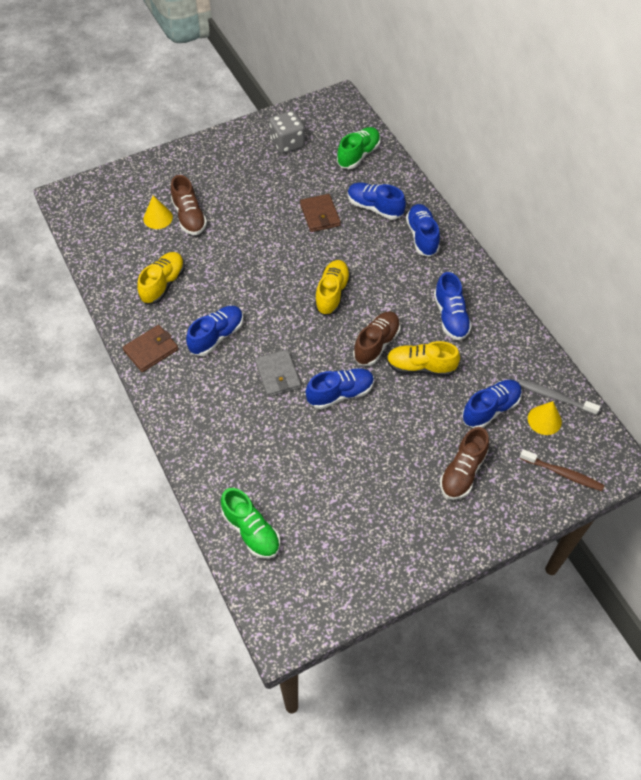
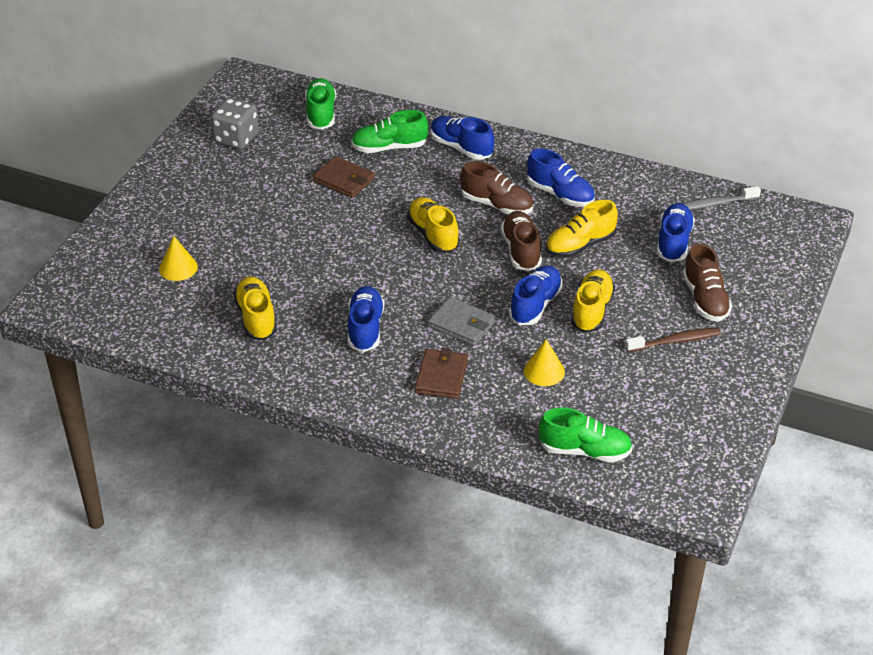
camera: 40 degrees left, 15 degrees down
brown wallet [123,325,178,372] -> brown wallet moved to [415,348,468,399]
brown shoe [171,175,207,235] -> brown shoe moved to [460,161,533,215]
blue shoe [348,182,406,220] -> green shoe [351,110,428,153]
brown toothbrush [520,449,604,491] -> brown toothbrush moved to [625,328,721,352]
yellow cone [528,401,562,435] -> yellow cone moved to [524,339,565,386]
none -> yellow shoe [571,269,615,333]

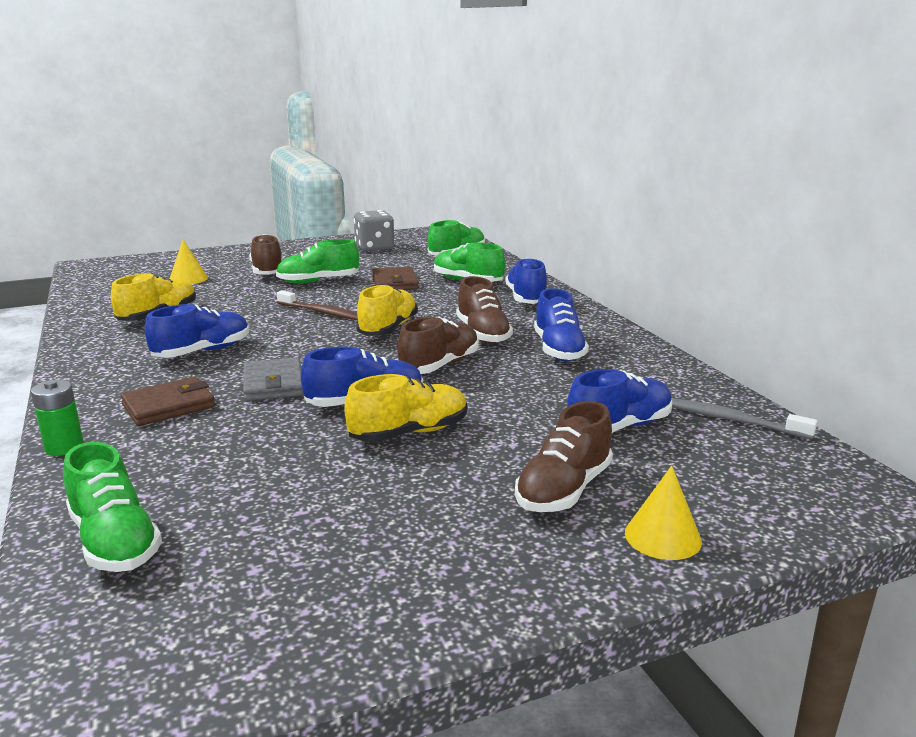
camera: 45 degrees right, 20 degrees down
yellow cone [524,339,565,386] -> yellow cone moved to [625,466,702,560]
yellow shoe [546,200,618,258] -> none
brown toothbrush [625,328,721,352] -> brown toothbrush moved to [277,291,358,320]
none -> green battery [31,380,84,456]
none -> brown shoe [249,234,283,275]
none -> green shoe [276,239,359,284]

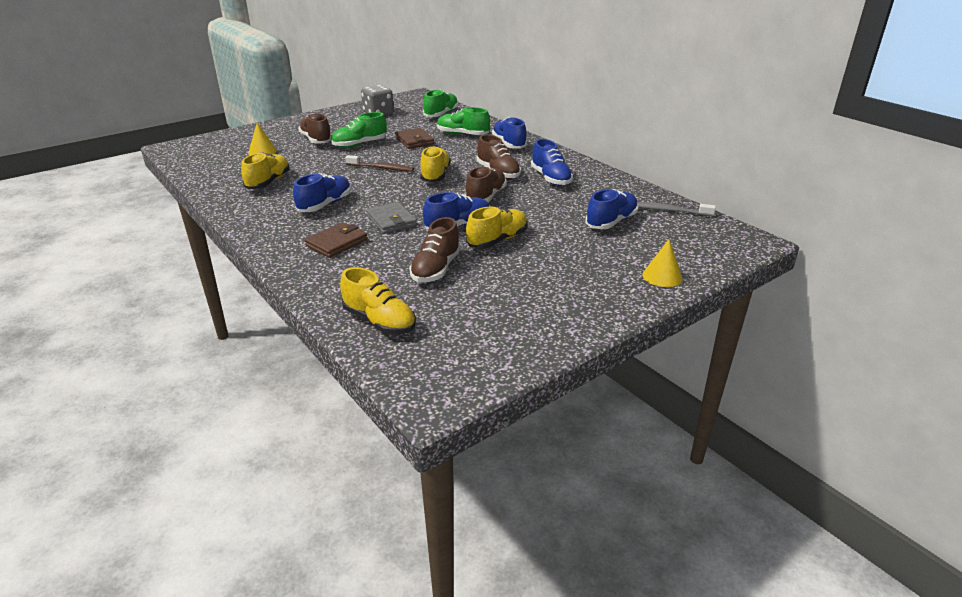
camera: 15 degrees left, 10 degrees up
green battery [31,380,84,456] -> none
green shoe [63,442,162,572] -> yellow shoe [340,267,416,334]
brown shoe [515,401,613,512] -> brown shoe moved to [409,217,461,282]

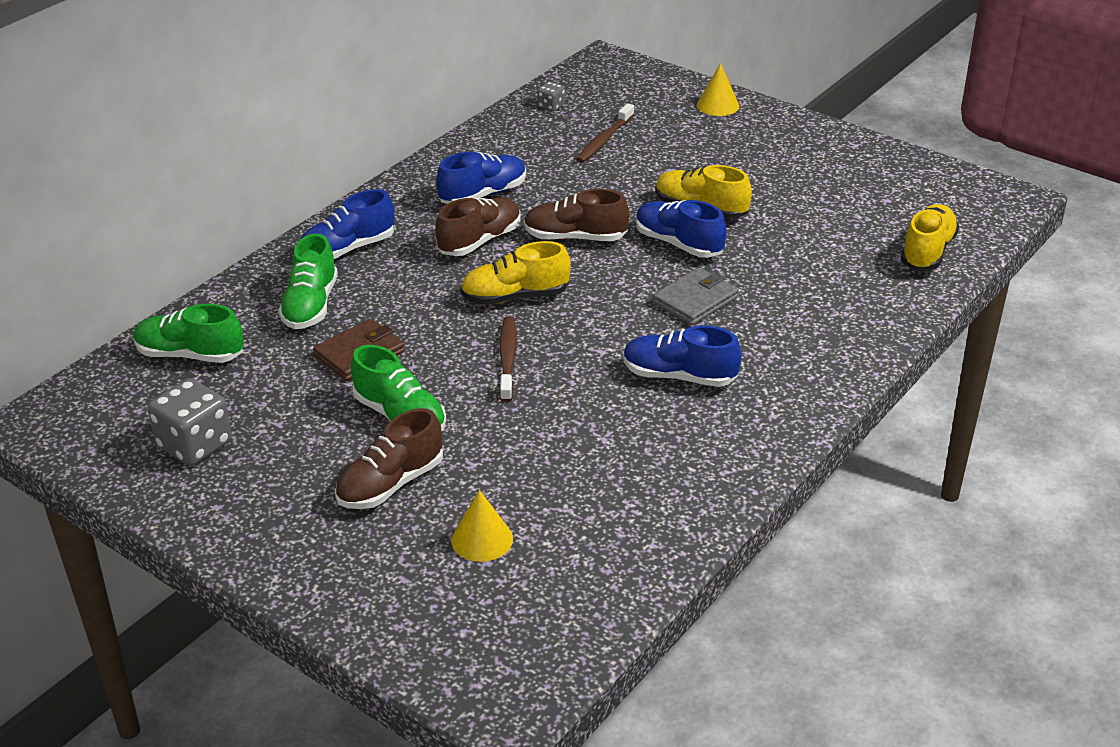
camera: 105 degrees left, 5 degrees up
yellow shoe [241,152,290,189] -> none
brown wallet [304,222,367,258] -> none
brown shoe [409,217,461,282] -> none
blue shoe [585,189,638,229] -> brown toothbrush [576,103,634,163]
grey toothbrush [637,202,716,217] -> grey dice [537,82,565,112]

